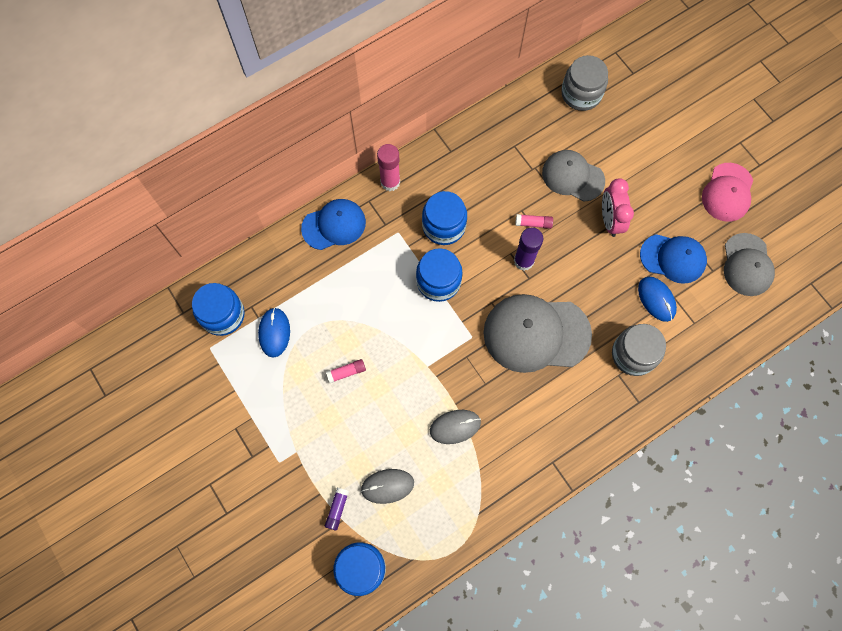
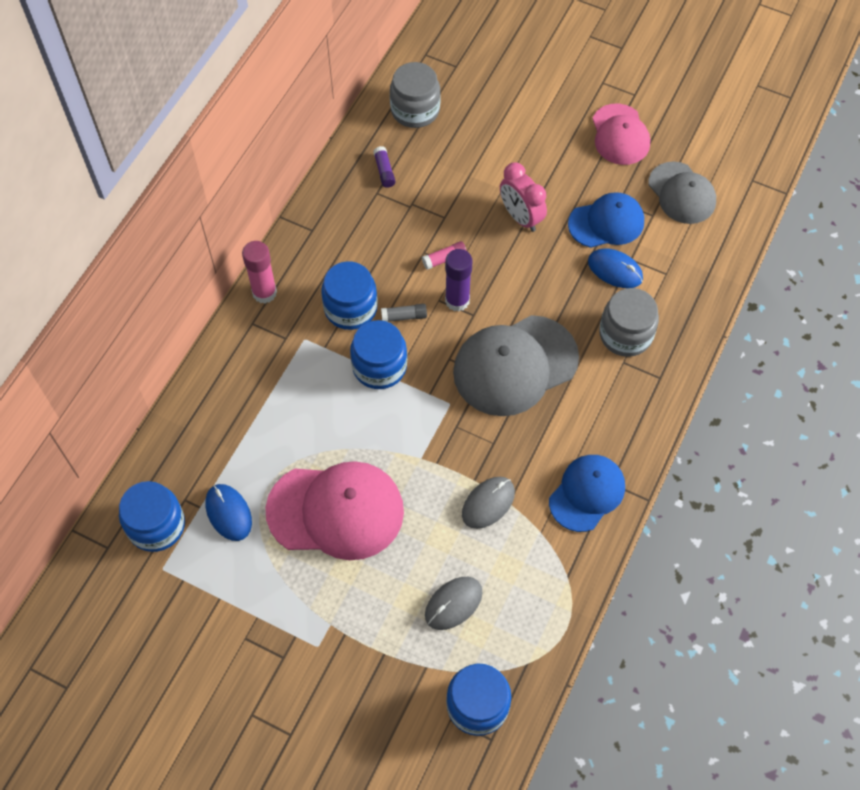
camera: 30 degrees left, 10 degrees down
blue cap [301,199,366,250] -> blue cap moved to [549,455,625,532]
purple glue stick [325,488,349,531] -> purple glue stick moved to [373,146,396,188]
pink glue stick [326,359,366,383] -> pink cap [265,461,404,560]
grey cap [542,150,605,202] -> none
none -> grey glue stick [381,304,427,322]

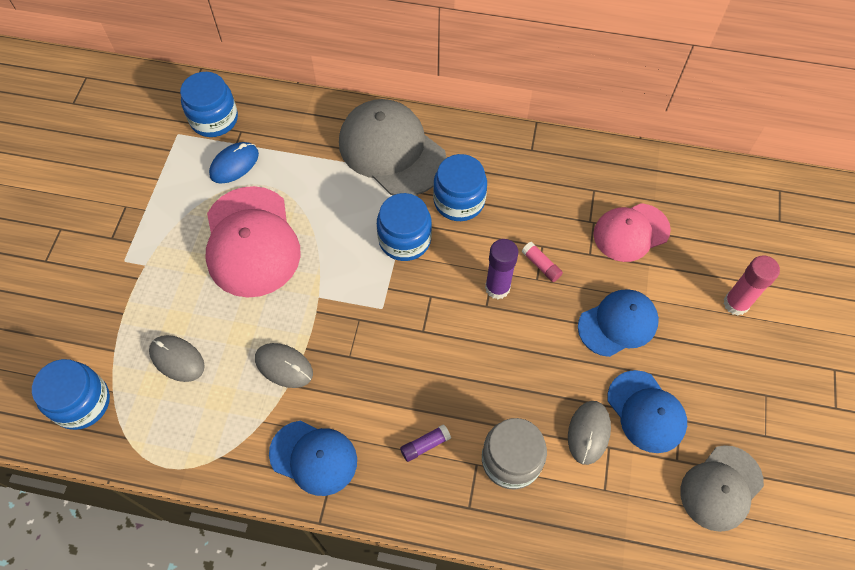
camera: 75 degrees right, 0 degrees up
pink glue stick [242,241,277,303] -> pink glue stick moved to [723,255,780,315]
purple glue stick [373,146,396,188] -> purple glue stick moved to [400,424,451,462]
grey glue stick [381,304,427,322] -> none
grey jar [390,62,441,128] -> none
grey cap [453,315,579,416] -> grey cap moved to [339,99,446,195]
pink clock [500,162,547,232] -> blue cap [578,289,659,357]
blue mouse [588,248,643,288] -> grey mouse [568,401,611,465]
pink cap [593,104,650,165] -> pink cap moved to [593,203,671,262]

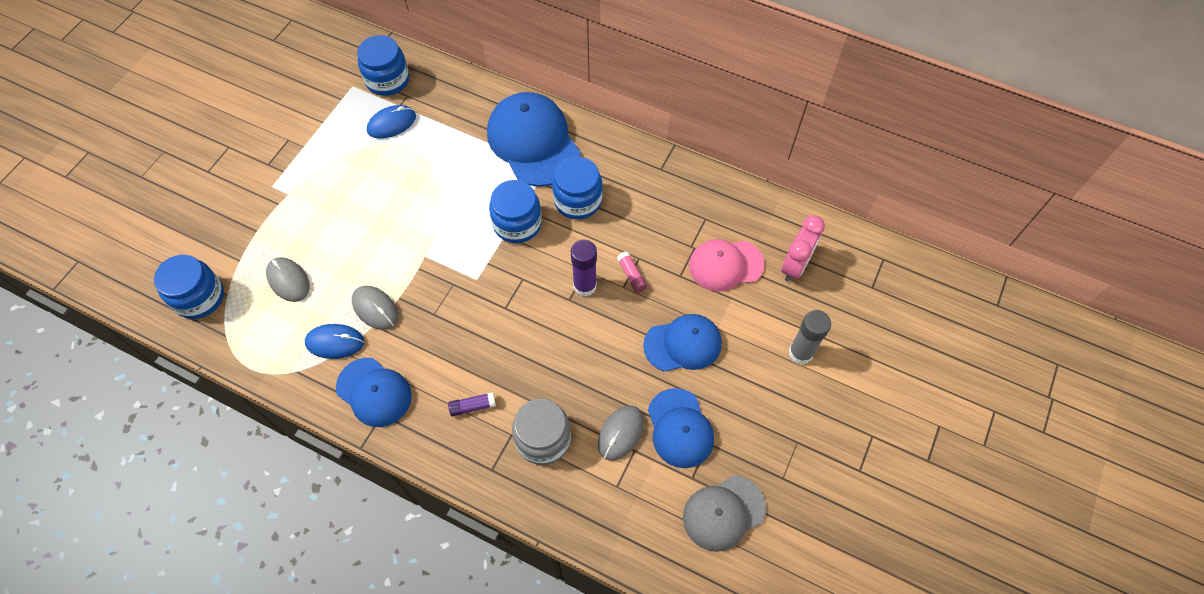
camera: 15 degrees right, 0 degrees up
pink cap [206,186,301,298] -> none
grey cap [339,99,446,195] -> blue cap [487,92,581,187]
pink glue stick [723,255,780,315] -> grey glue stick [789,310,831,364]
none -> blue mouse [305,324,364,359]
none -> pink clock [781,216,825,282]

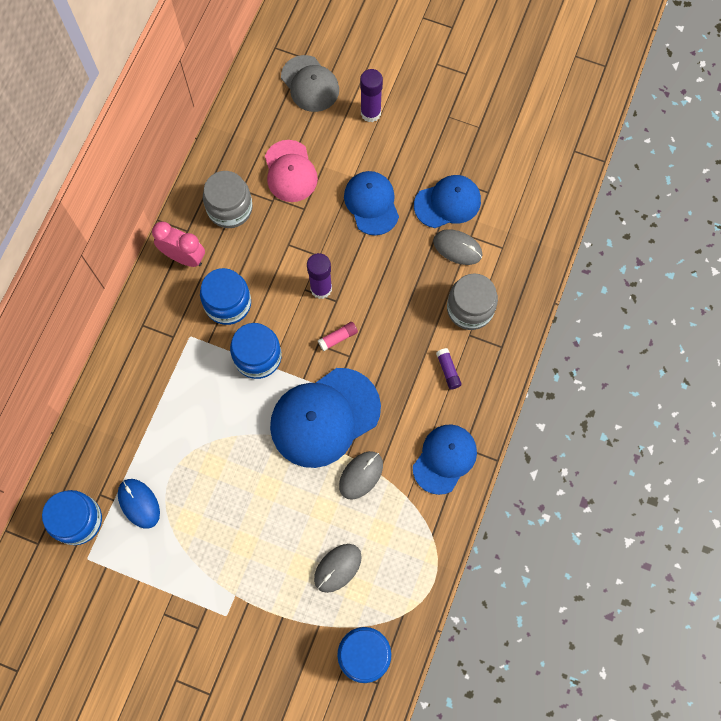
camera: 95 degrees left, 10 degrees up
blue mouse [305,324,364,359] -> none
blue cap [487,92,581,187] -> blue cap moved to [270,368,381,468]
pink glue stick [617,251,647,293] -> pink glue stick moved to [318,322,358,351]
grey cap [683,475,766,552] -> grey cap moved to [281,55,339,112]
pink clock [781,216,825,282] -> pink clock moved to [152,222,205,267]
grey glue stick [789,310,831,364] -> purple glue stick [360,69,383,122]
none -> grey jar [203,171,253,228]

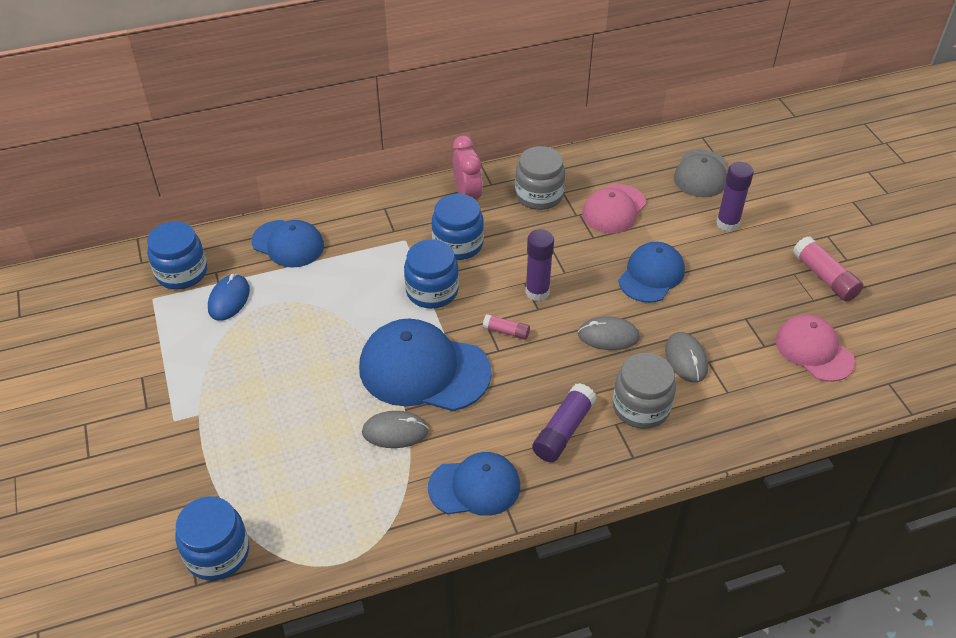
camera: 50 degrees right, 25 degrees down
grey mouse [314,544,362,593] -> grey mouse moved to [578,317,640,350]
blue cap [414,175,481,228] -> blue cap moved to [251,220,324,268]
purple glue stick [436,348,462,390] -> purple glue stick [532,383,597,462], size x1.74
none -> pink cap [776,315,855,382]
none -> pink glue stick [793,236,863,302]

